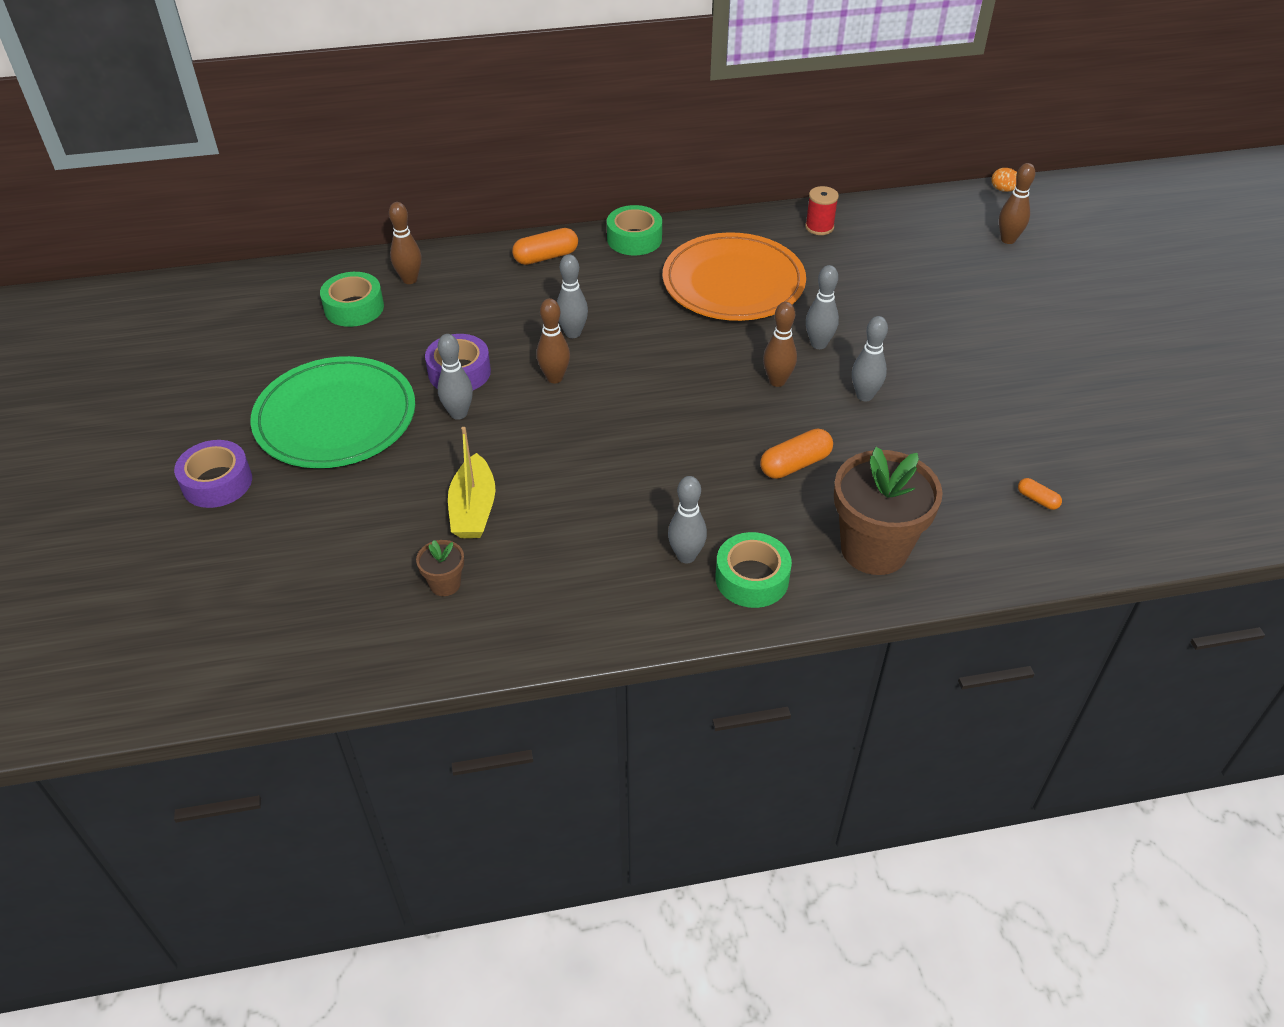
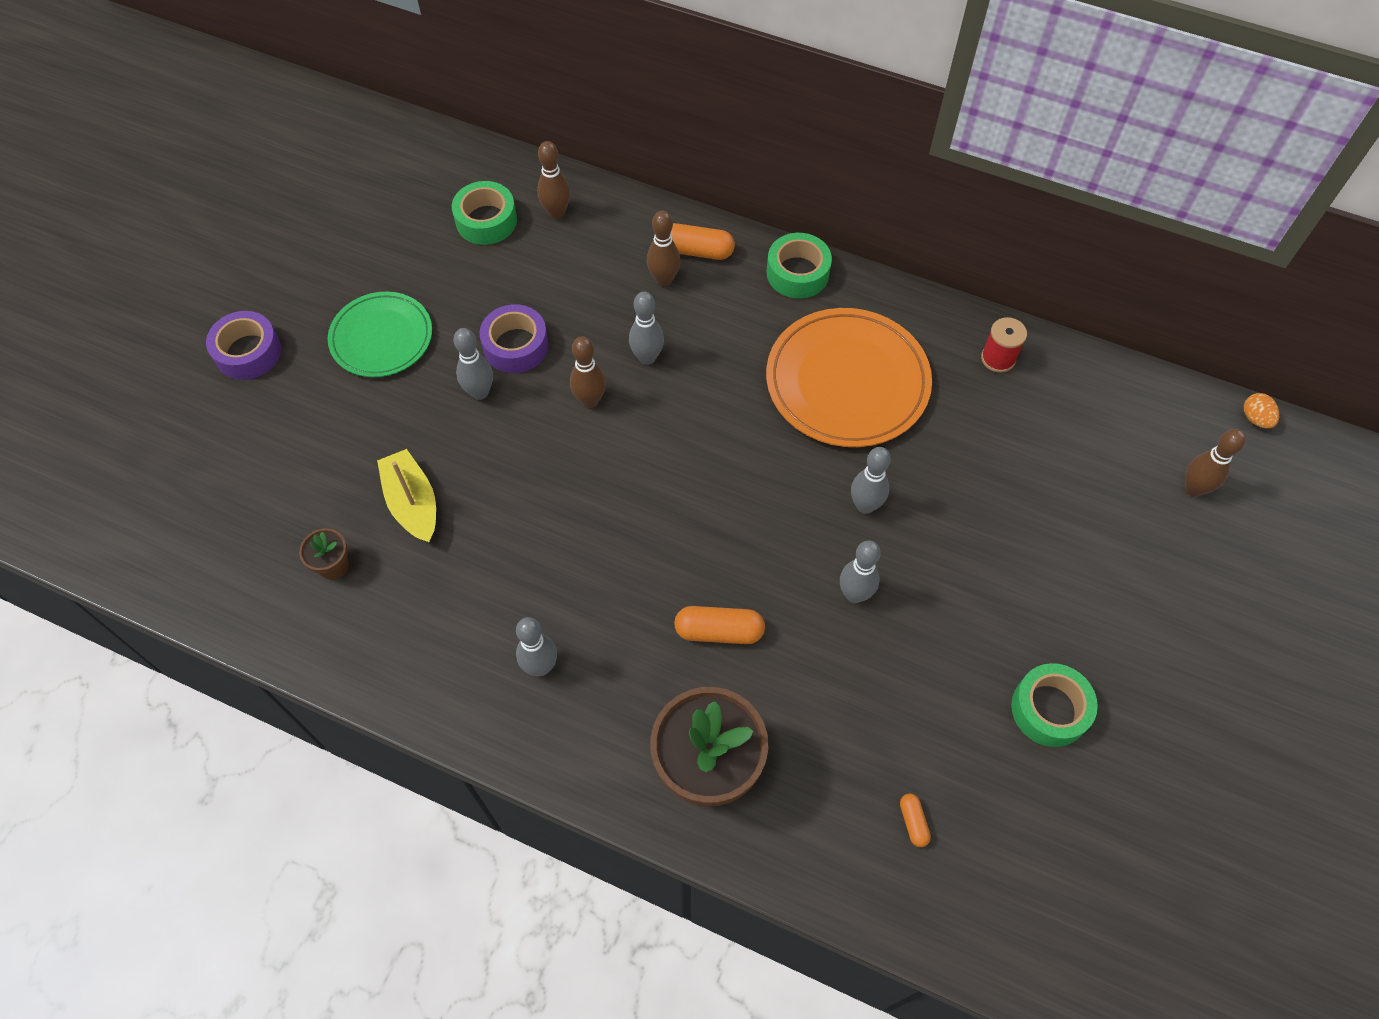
camera: 35 degrees right, 15 degrees up
green plate [250,356,415,468] -> green plate [328,292,432,377], size x0.64
yellow boat [448,427,495,538] -> yellow boat turned 120 degrees clockwise [377,449,436,543]
green tape [716,532,792,608] -> green tape moved to [1011,663,1098,747]
brown bowling pin [763,302,797,387] -> brown bowling pin moved to [647,211,681,286]

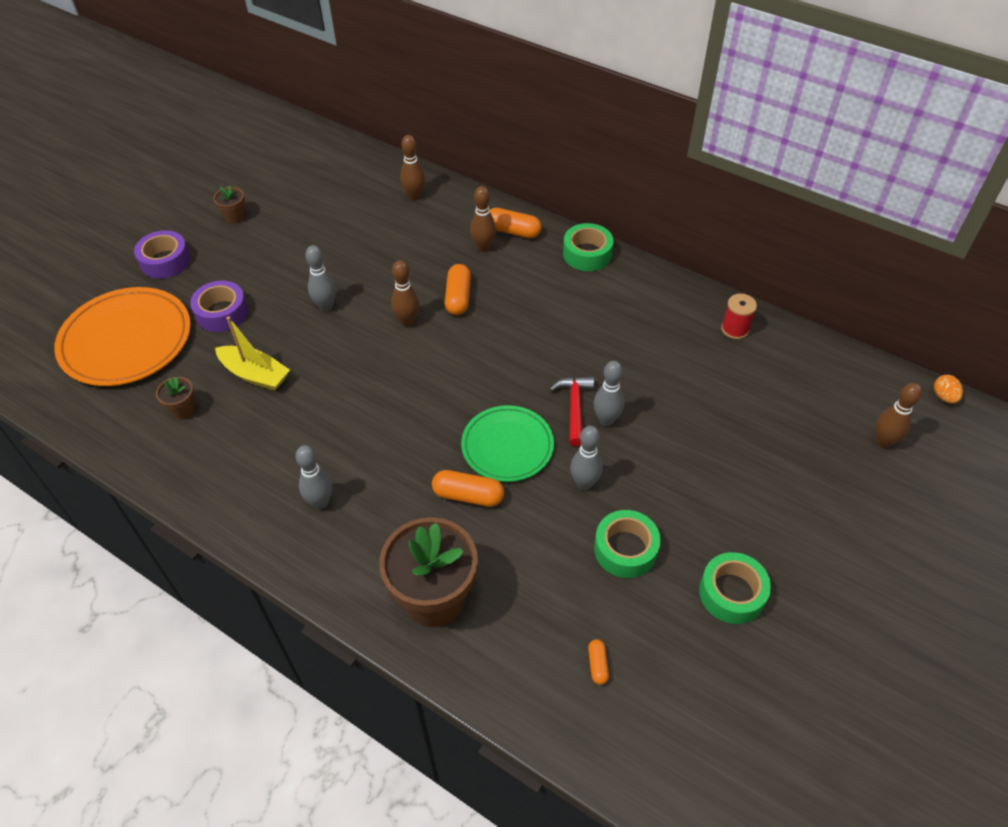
camera: 10 degrees right, 10 degrees down
green plate [328,292,432,377] -> green plate moved to [461,405,554,482]
yellow boat [377,449,436,543] -> yellow boat turned 135 degrees clockwise [215,316,290,391]
green tape [452,181,517,245] -> green tape moved to [594,510,661,578]
purple tape [479,304,549,373] -> purple tape moved to [190,281,248,332]
grey bowling pin [629,291,664,365] -> orange capsule [445,264,471,315]
orange plate [766,308,932,447] -> orange plate moved to [54,287,191,386]
none -> brown flower pot [213,185,245,224]
none -> red hammer [550,376,594,446]

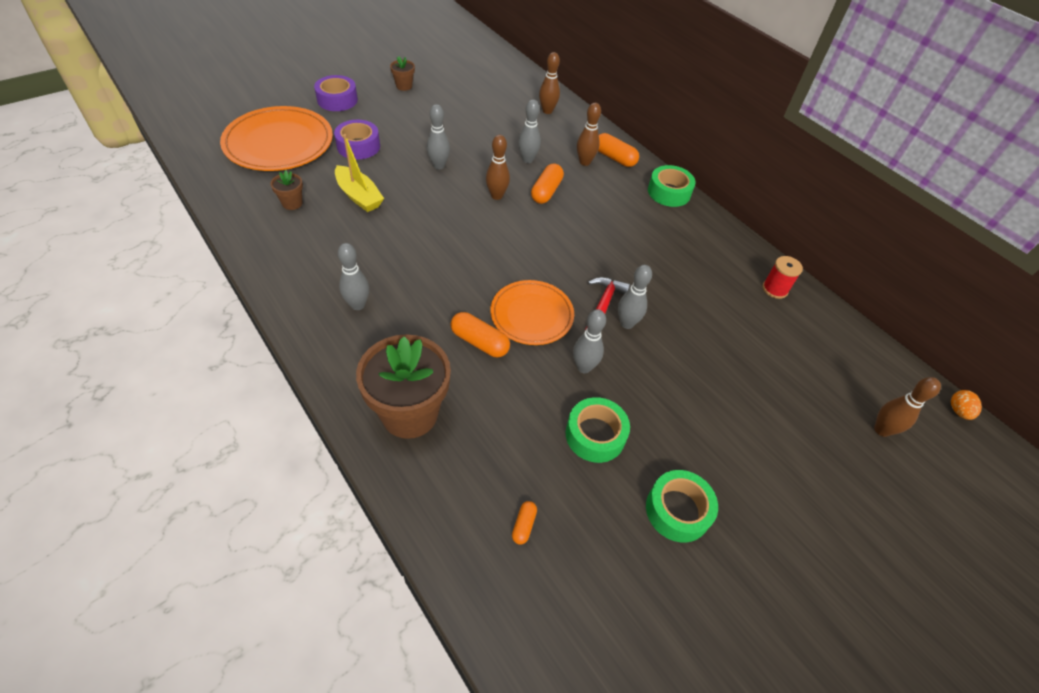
camera: 15 degrees right, 0 degrees up
green plate [461,405,554,482] -> orange plate [490,280,574,345]
none -> grey bowling pin [518,99,541,163]

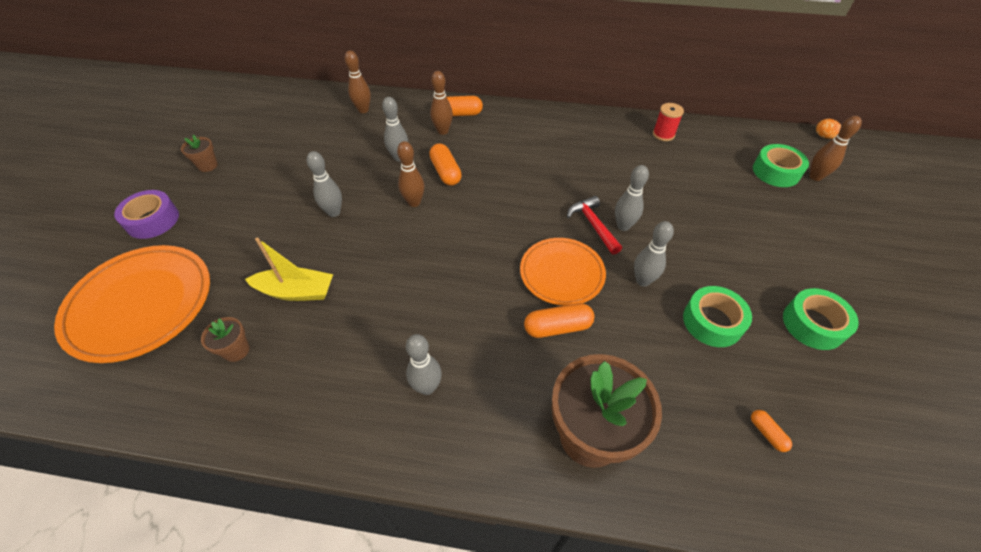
camera: 40 degrees left, 0 degrees up
purple tape [334,120,380,160] -> none
green tape [648,165,696,207] -> green tape moved to [753,144,809,187]

